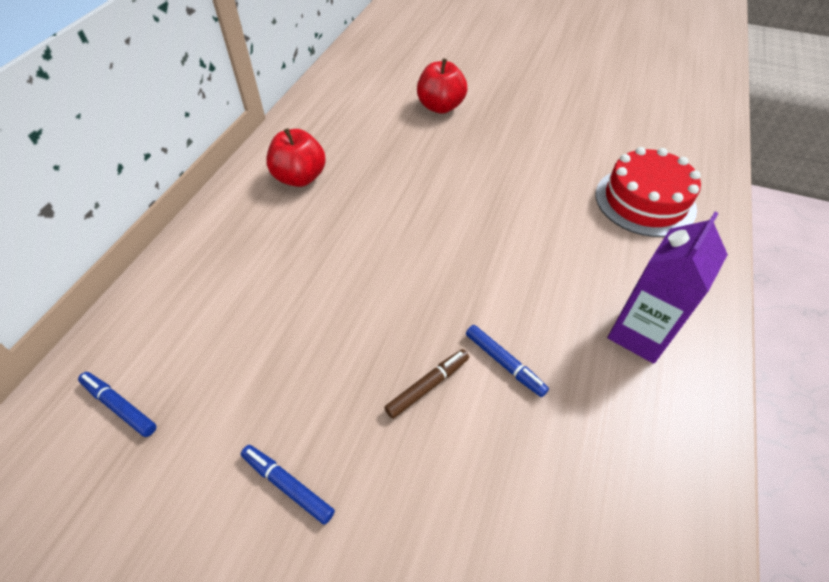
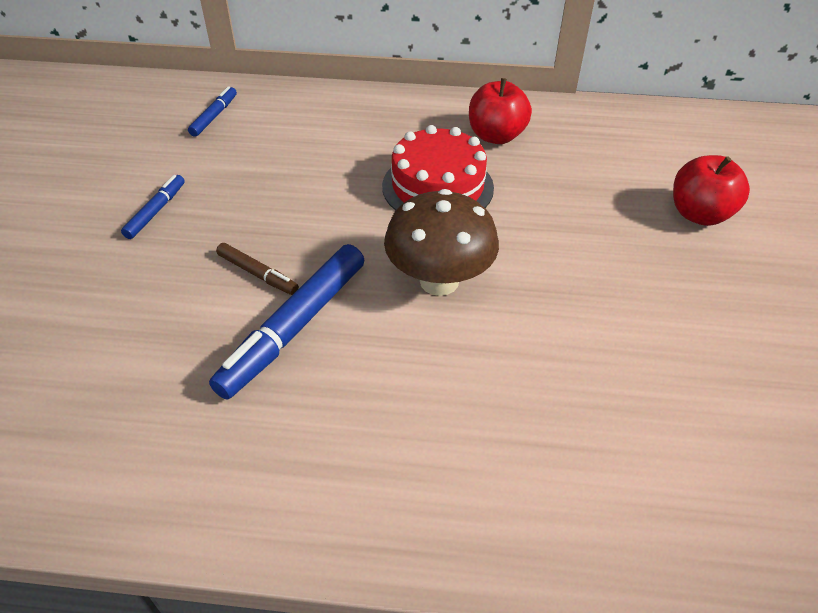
camera: 75 degrees right, 5 degrees down
blue marker [466,325,549,397] -> blue marker [209,244,364,399], size x1.95
red cake [596,147,701,237] -> red cake moved to [382,125,494,211]
purple carton [607,212,728,364] -> none
none -> brown mushroom [384,189,499,296]

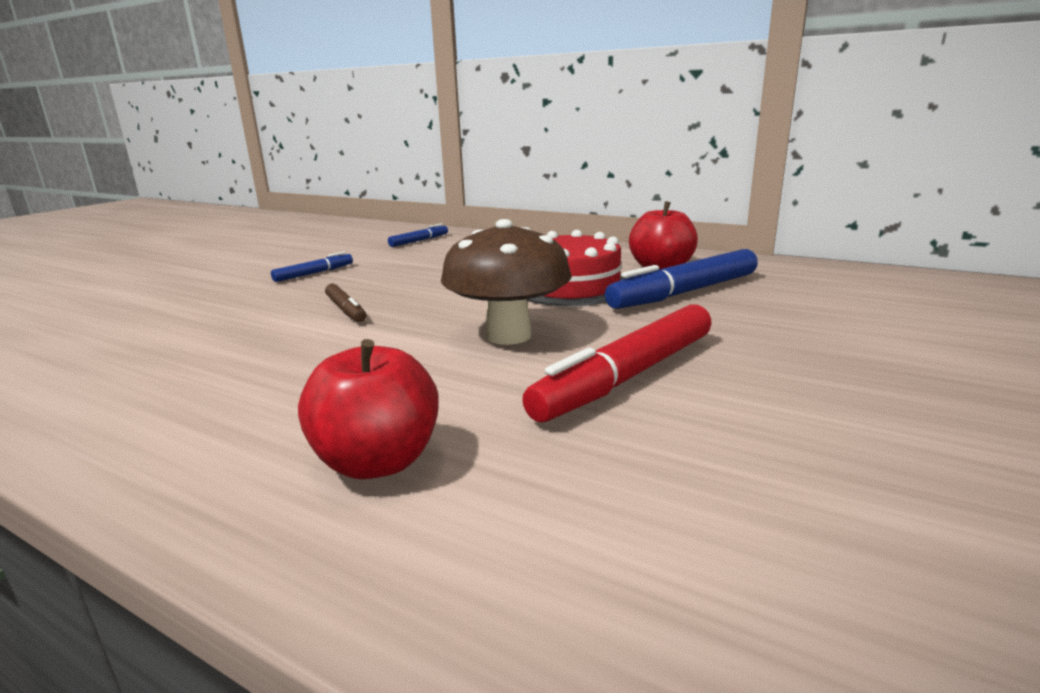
camera: 25 degrees right, 25 degrees down
blue marker [209,244,364,399] -> blue marker moved to [605,249,758,309]
red apple [673,155,750,226] -> red apple moved to [298,339,439,479]
none -> red marker [522,304,712,422]

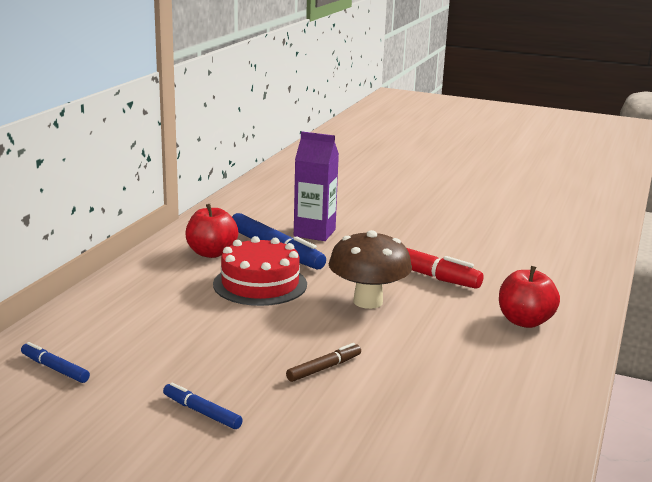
camera: 100 degrees left, 0 degrees up
none -> purple carton [294,132,339,241]

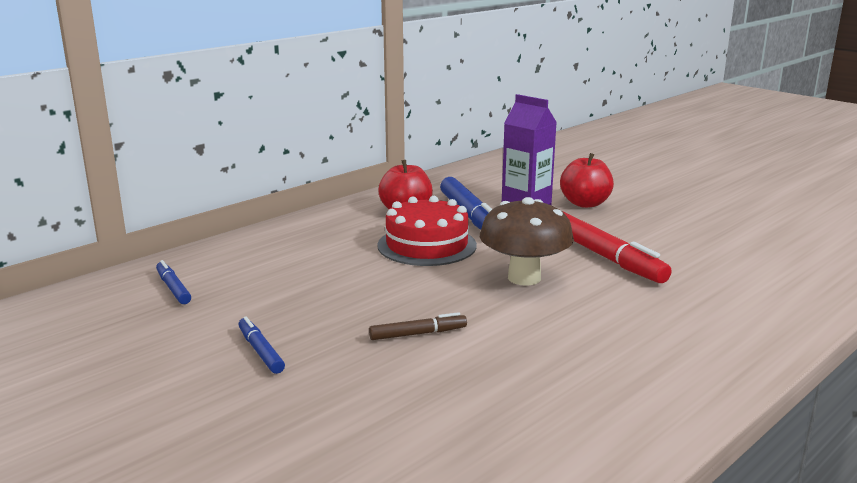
camera: 25 degrees right, 0 degrees up
red apple [499,266,560,328] -> red apple moved to [560,153,614,208]

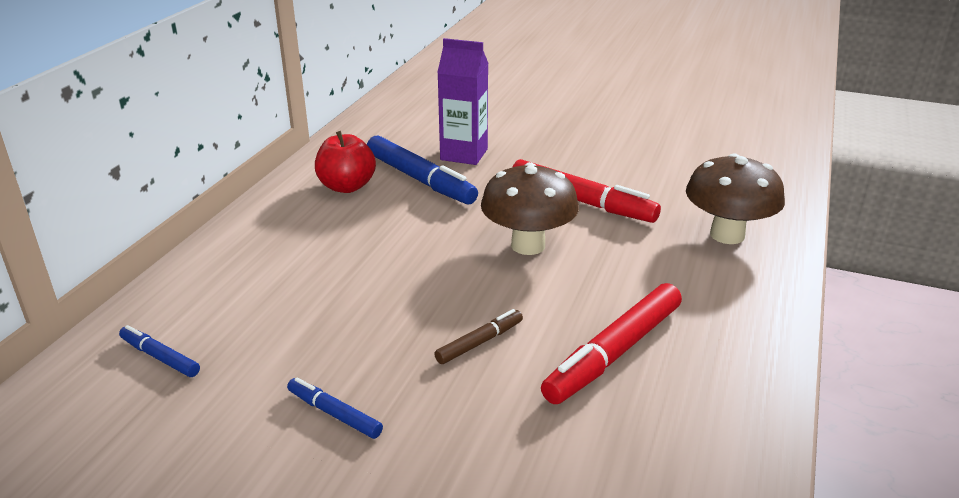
camera: 25 degrees left, 10 degrees up
red cake [377,196,477,266] -> none
red apple [560,153,614,208] -> none
none -> red marker [541,283,682,404]
none -> brown mushroom [686,153,785,244]

